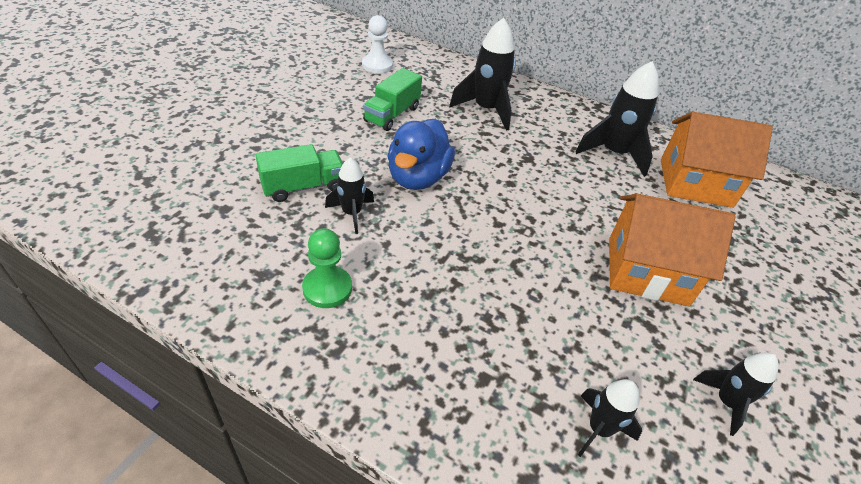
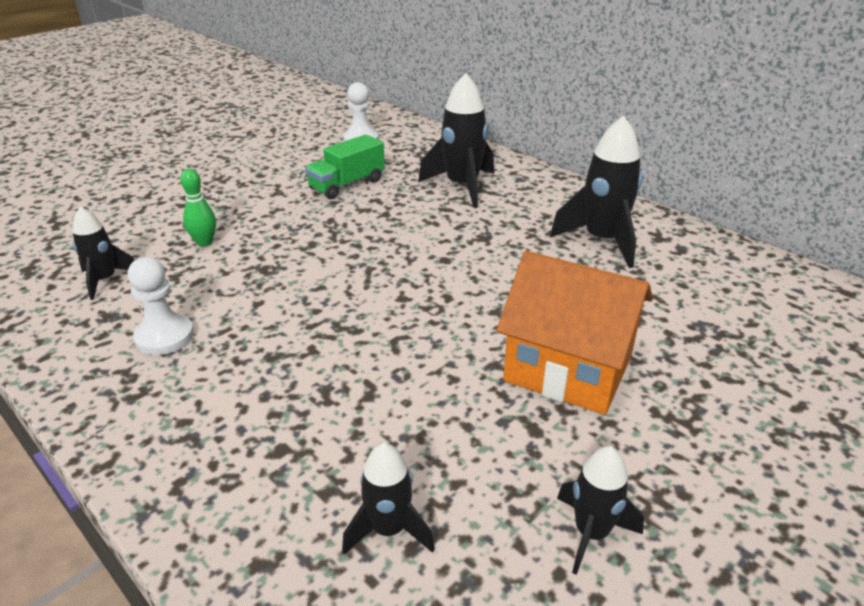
camera: 20 degrees right, 10 degrees down
green truck [255,144,343,202] -> green bowling pin [180,169,216,247]
green pawn [302,228,352,308] -> white pawn [127,257,194,355]
black rocket [325,157,374,234] -> black rocket moved to [72,207,135,300]
blue duck [387,119,455,190] -> none
orange house [661,112,773,208] -> none

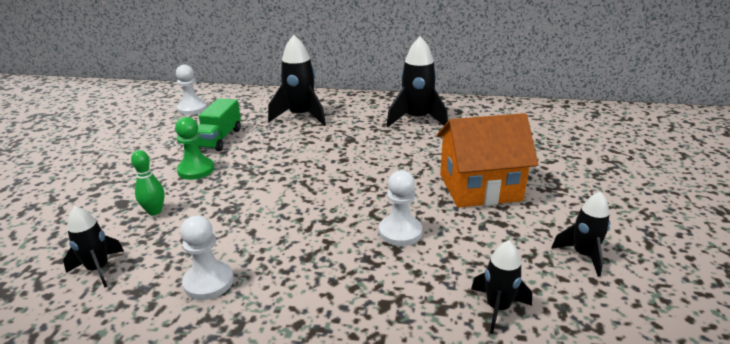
camera: 35 degrees left, 5 degrees down
none -> green pawn [175,117,214,180]
none -> white pawn [379,170,422,246]

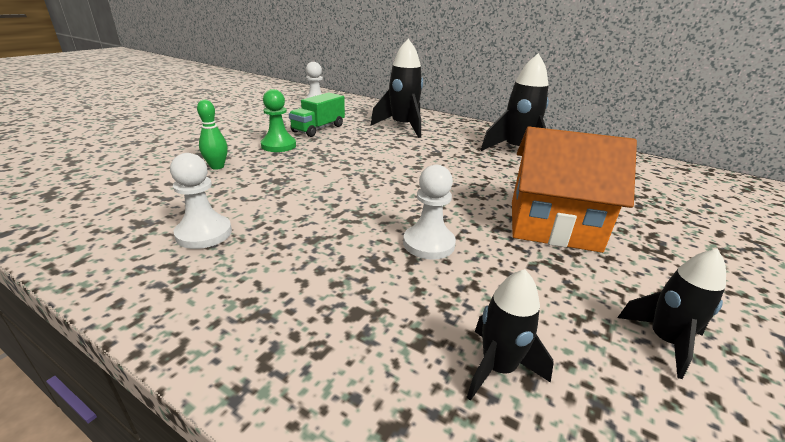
camera: 20 degrees right, 0 degrees up
black rocket [63,206,124,288] -> none

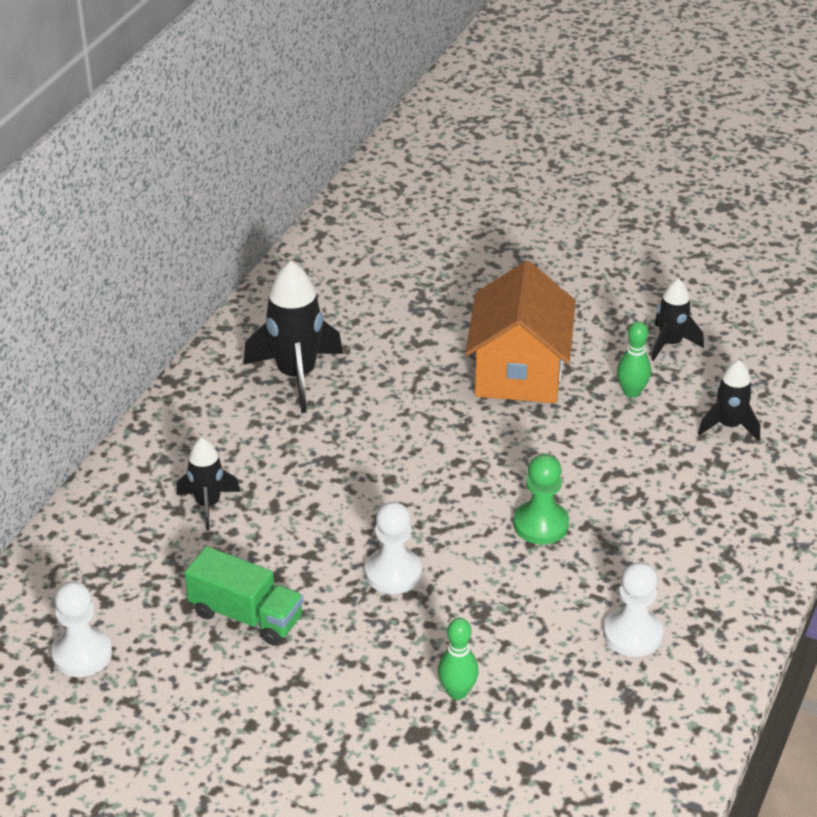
camera: 95 degrees left, 10 degrees up
green pawn [261,89,296,152] -> green pawn moved to [513,454,569,545]
black rocket [370,39,423,138] -> black rocket [176,437,241,531], size x0.59
white pawn [403,165,456,260] -> white pawn moved to [365,502,422,594]
none -> green bowling pin [617,321,651,398]

